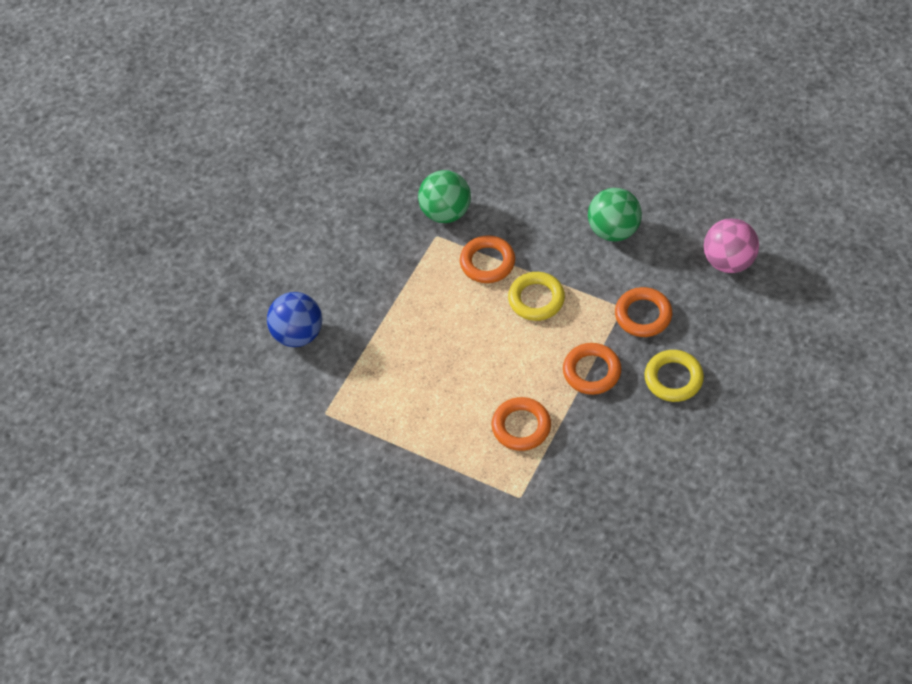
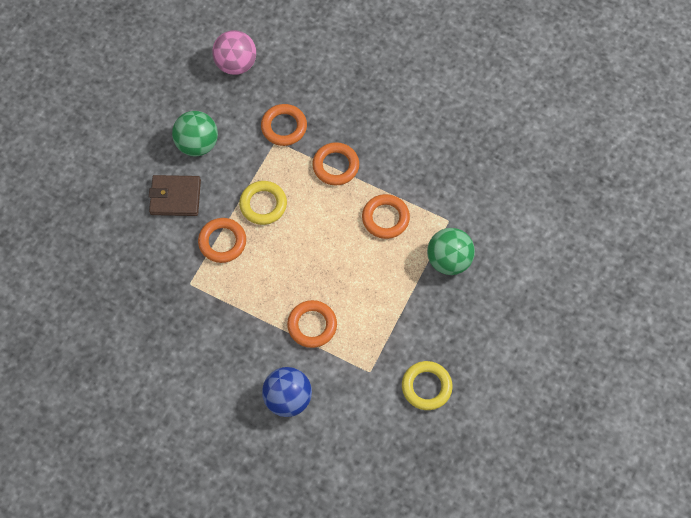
camera: 95 degrees left, 10 degrees up
green ball [418,170,471,223] -> green ball moved to [427,228,475,275]
yellow ring [644,350,704,402] -> yellow ring moved to [402,361,453,410]
none -> brown wallet [149,175,201,216]
none -> orange ring [287,300,337,348]

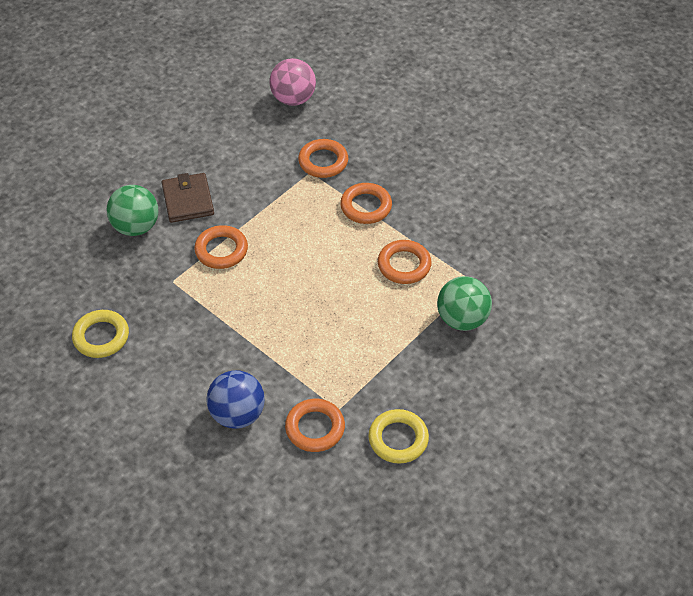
camera: 15 degrees right, 15 degrees down
brown wallet [149,175,201,216] -> brown wallet turned 60 degrees clockwise [162,173,214,223]
green ball [172,111,218,156] -> green ball moved to [107,185,158,236]
yellow ring [239,181,287,225] -> yellow ring moved to [72,310,129,358]
orange ring [287,300,337,348] -> orange ring moved to [285,399,345,452]

